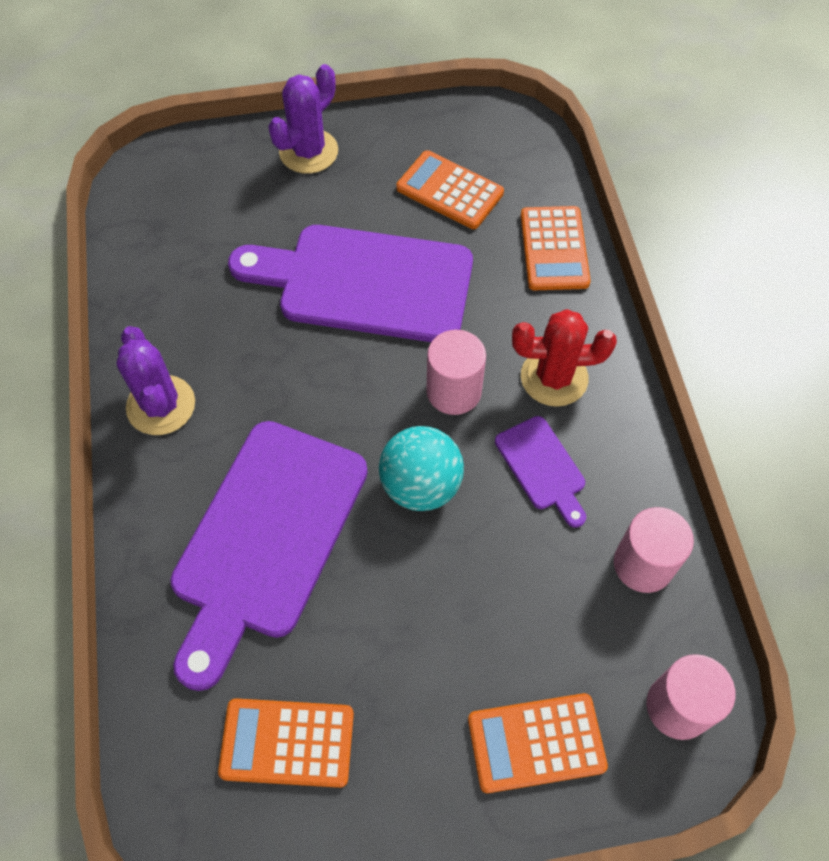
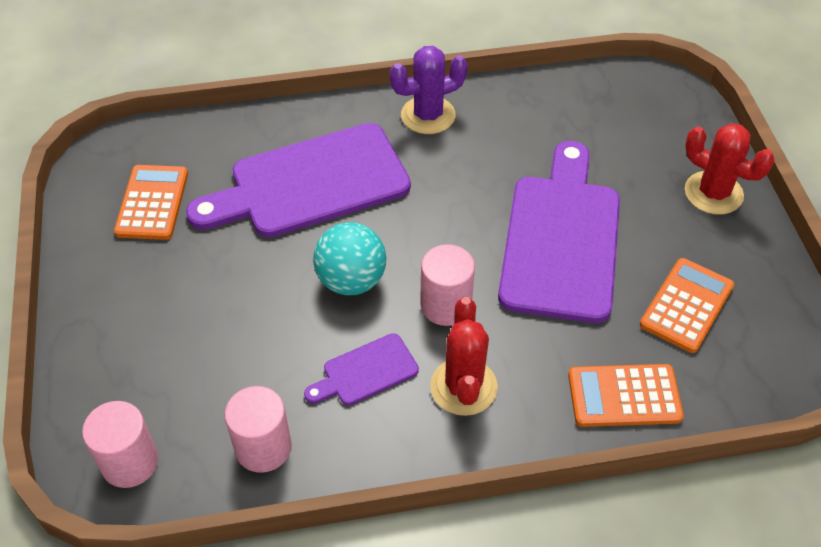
camera: 90 degrees right, 10 degrees down
purple cutting board [170,421,368,691] -> purple cutting board turned 45 degrees counterclockwise [186,123,411,238]
purple cactus [268,64,338,174] -> red cactus [685,123,775,215]
orange calculator [468,693,608,793] -> none

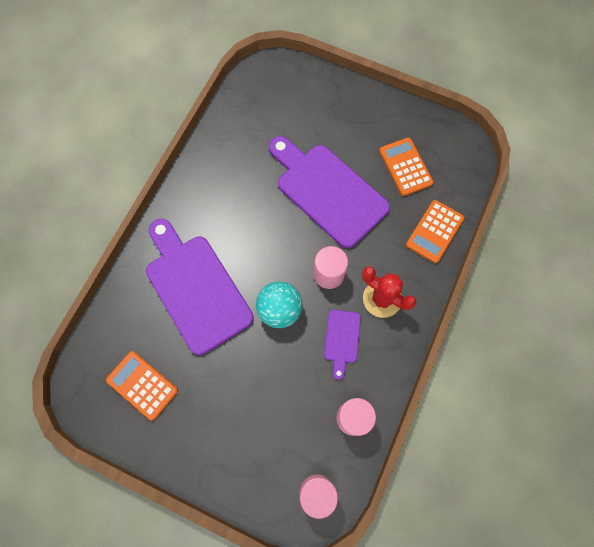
camera: 55 degrees left, 20 degrees up
purple cutting board [186,123,411,238] -> purple cutting board turned 135 degrees clockwise [146,219,254,355]
purple cactus [390,46,468,134] -> none
red cactus [685,123,775,215] -> none

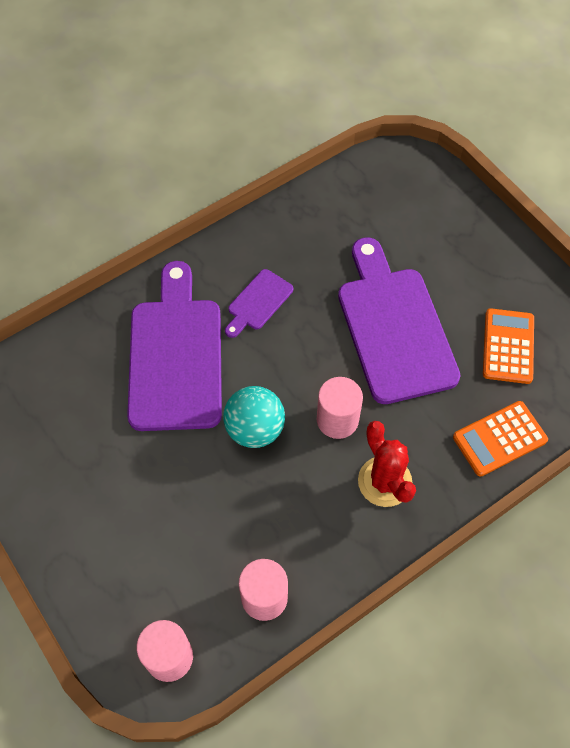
camera: 30 degrees right, 10 degrees down
orange calculator [106,351,178,421] -> none
purple cutting board [324,310,361,380] -> purple cutting board moved to [225,269,293,338]

